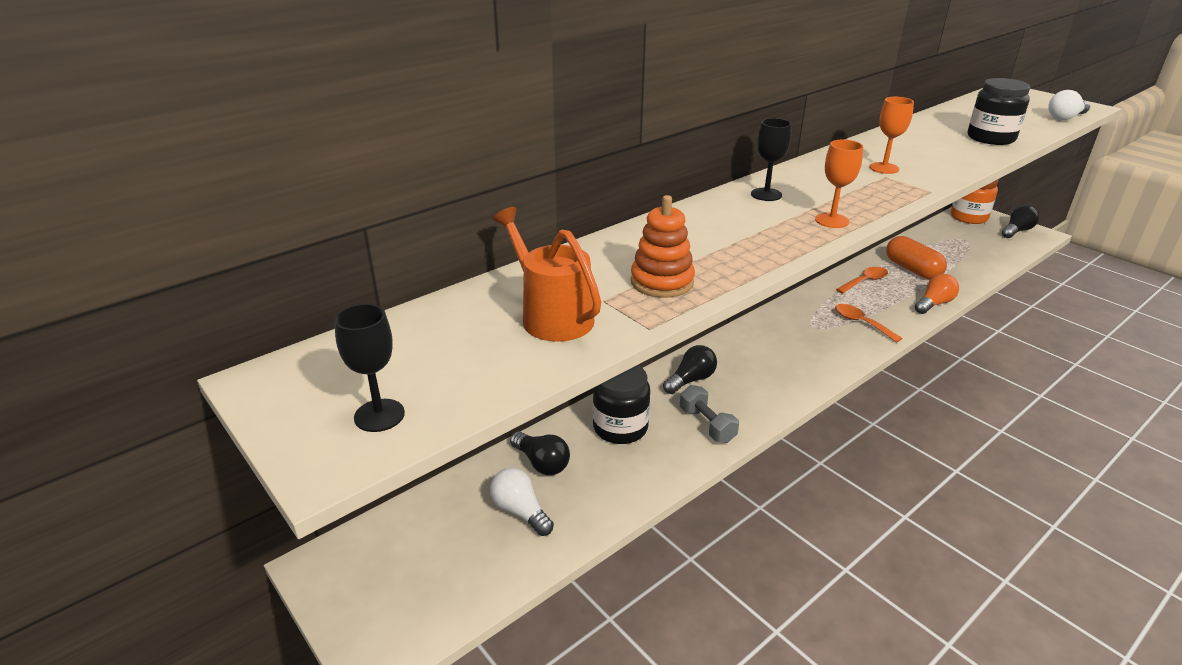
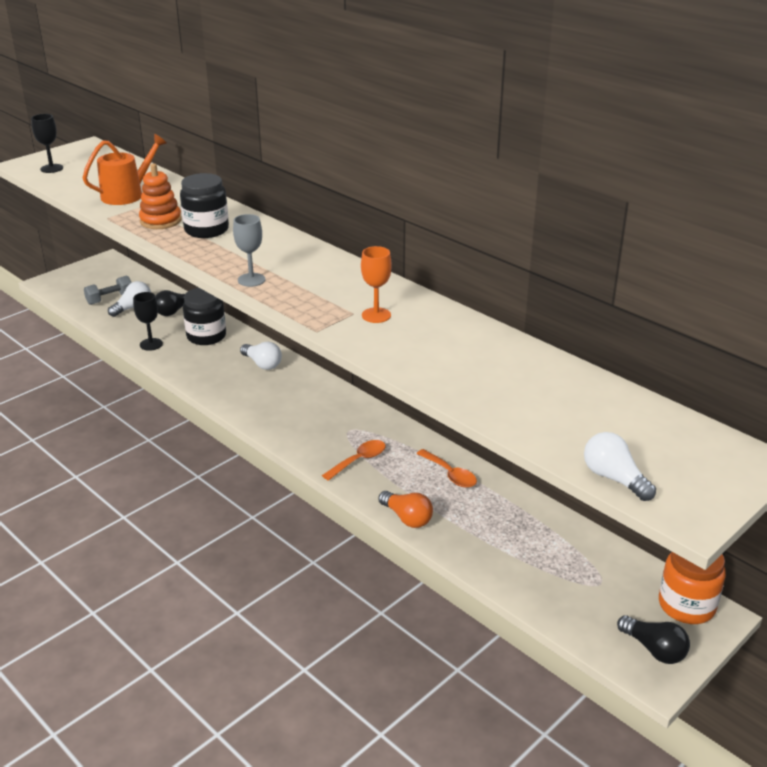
camera: 85 degrees right, 0 degrees up
black light bulb [663,345,717,394] -> white light bulb [240,342,282,370]
grey dumbbell [680,385,739,443] -> grey dumbbell moved to [84,276,132,305]
black goblet [751,118,792,201] -> black goblet moved to [133,292,163,351]
orange goblet [815,140,863,228] -> grey goblet [233,214,266,287]
orange capsule [886,236,947,279] -> none
black jar [968,78,1030,145] -> black jar moved to [180,173,229,238]

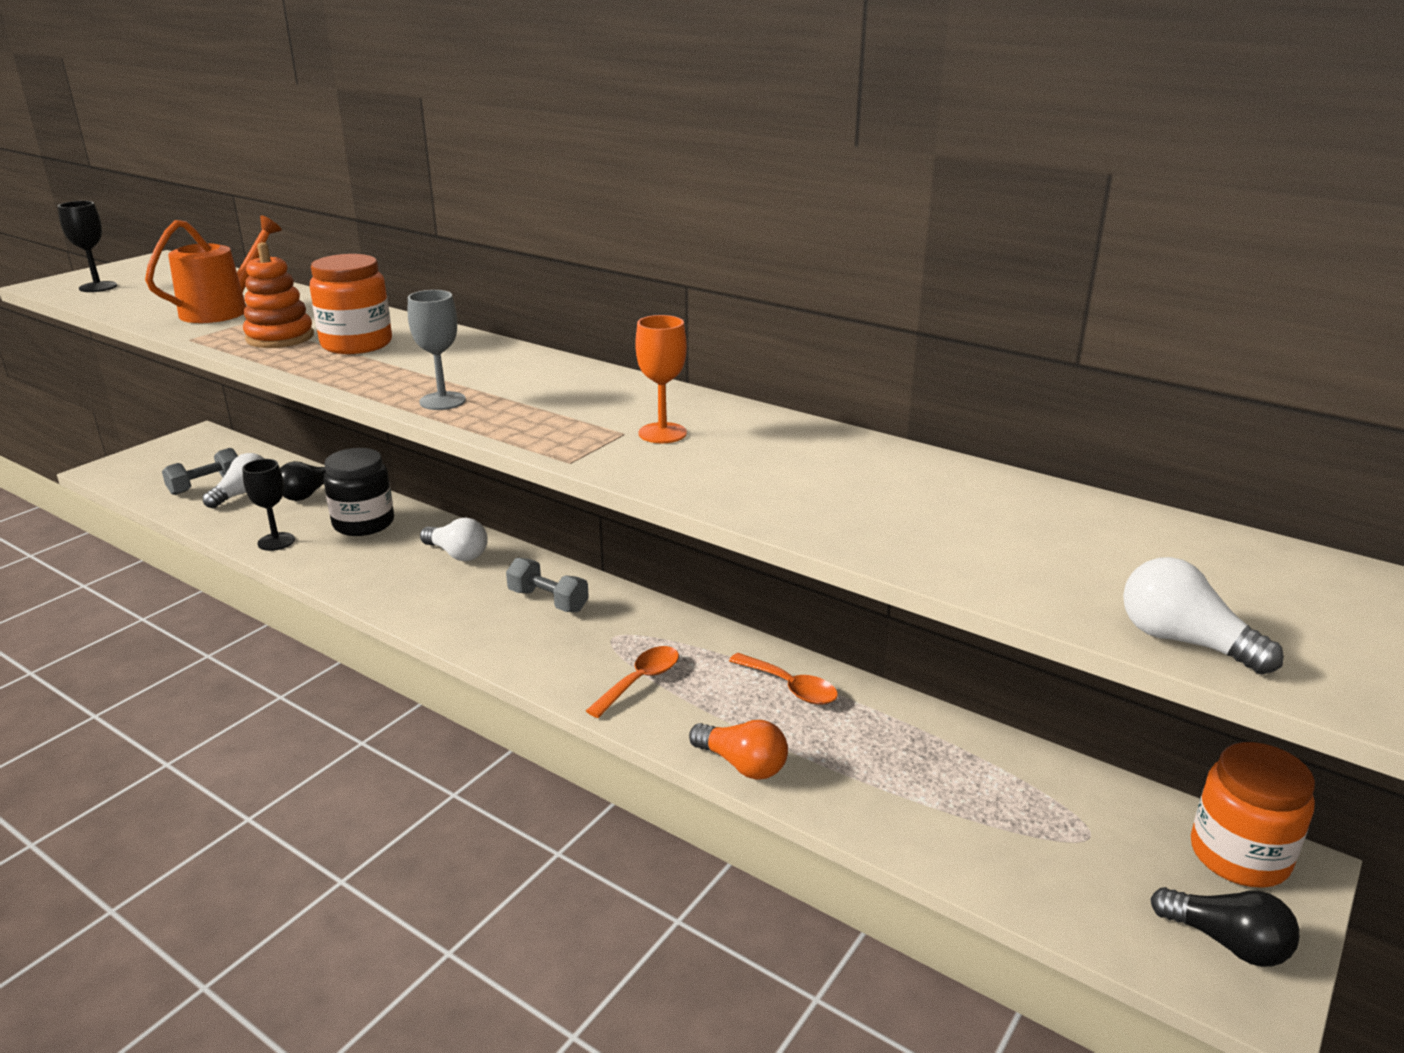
camera: 10 degrees left, 5 degrees down
black jar [180,173,229,238] -> orange jar [310,254,392,354]
none -> grey dumbbell [506,557,589,612]

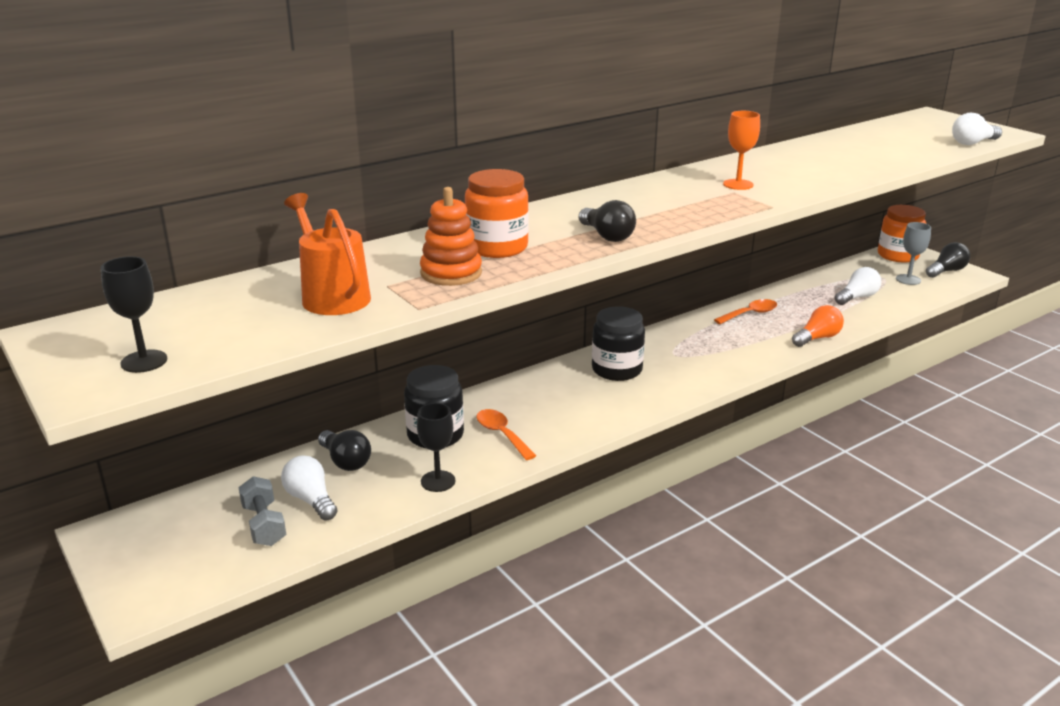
camera: 70 degrees left, 0 degrees up
grey goblet [408,290,466,410] -> grey goblet moved to [896,222,931,285]
white light bulb [420,518,488,561] -> white light bulb moved to [835,267,881,305]
grey dumbbell [506,557,589,612] -> black jar [592,306,645,381]
orange spoon [586,646,679,718] -> orange spoon moved to [476,409,536,460]
none -> black light bulb [579,200,636,242]

